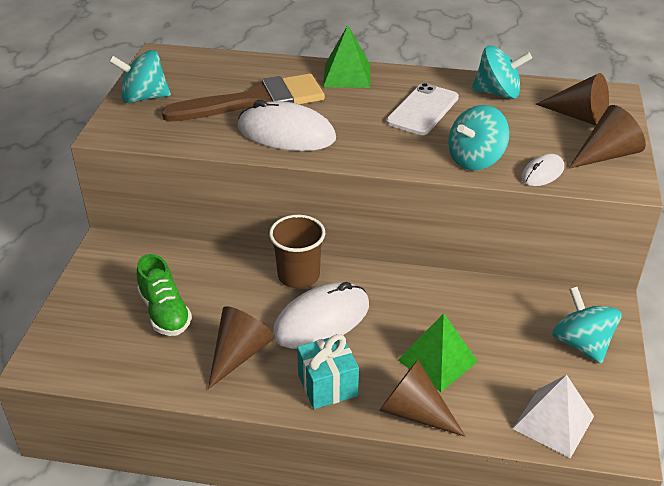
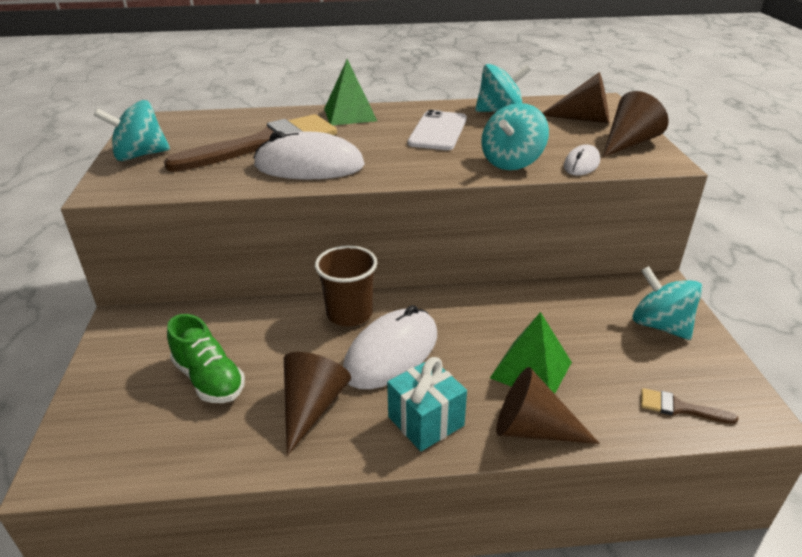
camera: 15 degrees left, 5 degrees down
white pyramid [513,375,594,458] -> brown brush [641,388,738,424]

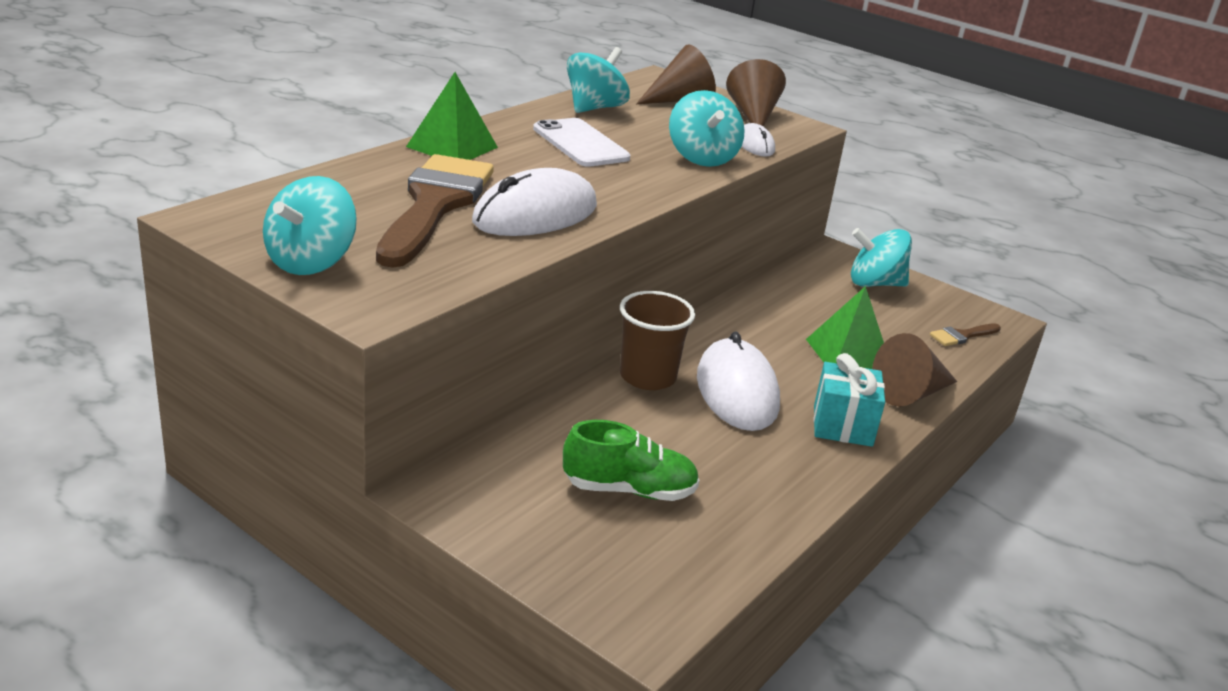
camera: 50 degrees left, 5 degrees down
brown cone [284,352,351,456] -> none

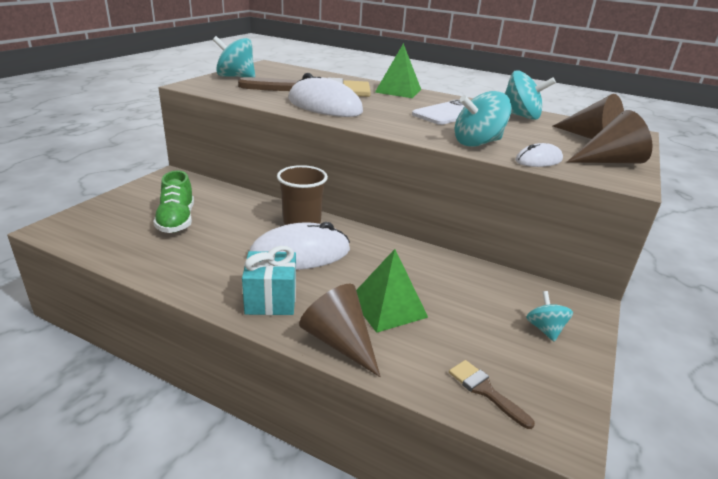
camera: 80 degrees right, 0 degrees up
turquoise spinning top [851,228,912,287] -> turquoise spinning top [526,291,573,342], size x0.59

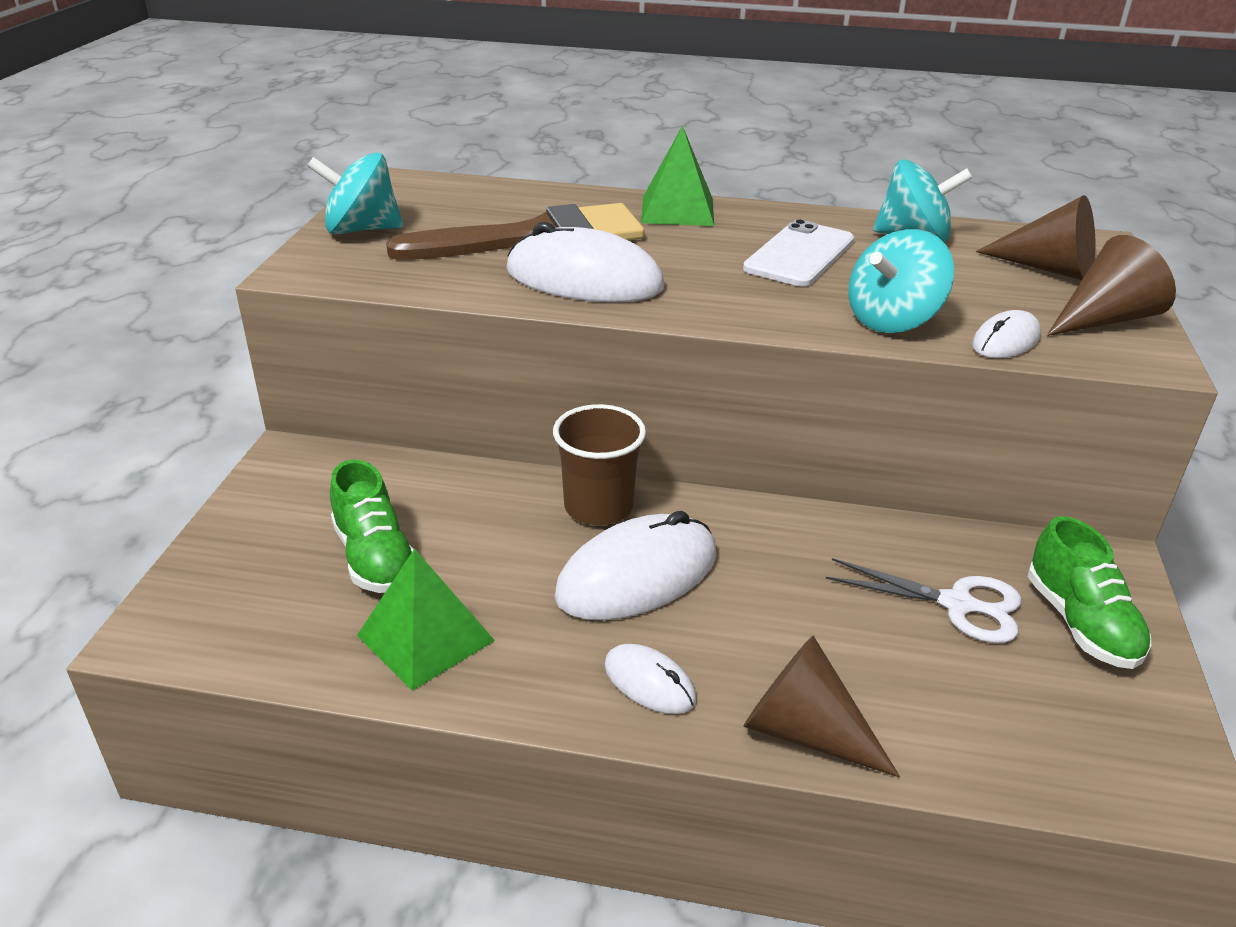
camera: 15 degrees left, 5 degrees up
turquoise gift [242,246,296,315] -> white mouse [605,644,696,714]
green pyramid [356,249,428,333] -> green pyramid moved to [357,549,495,691]
brown brush [449,360,535,429] -> none
turquoise spinning top [526,291,573,342] -> green shoe [1028,516,1151,669]
none -> white scissors [826,558,1022,643]

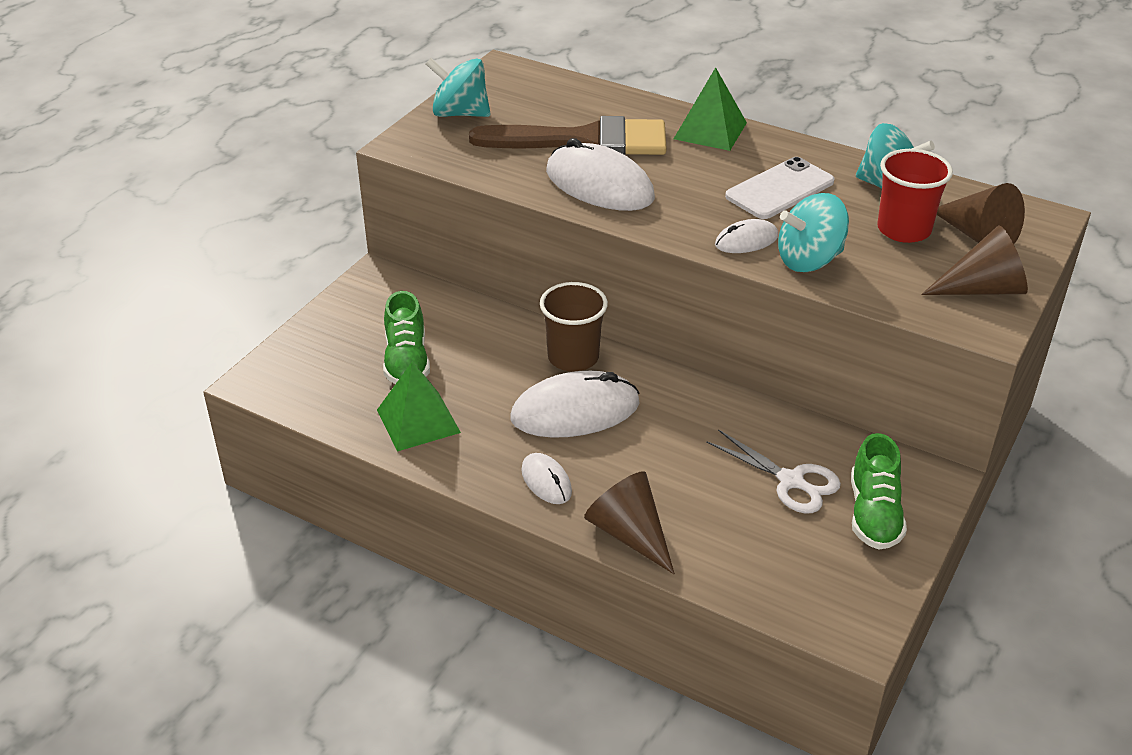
camera: 20 degrees right, 5 degrees up
white mouse [972,310,1041,358] -> white mouse moved to [715,219,779,253]
none -> red cup [877,149,953,243]

